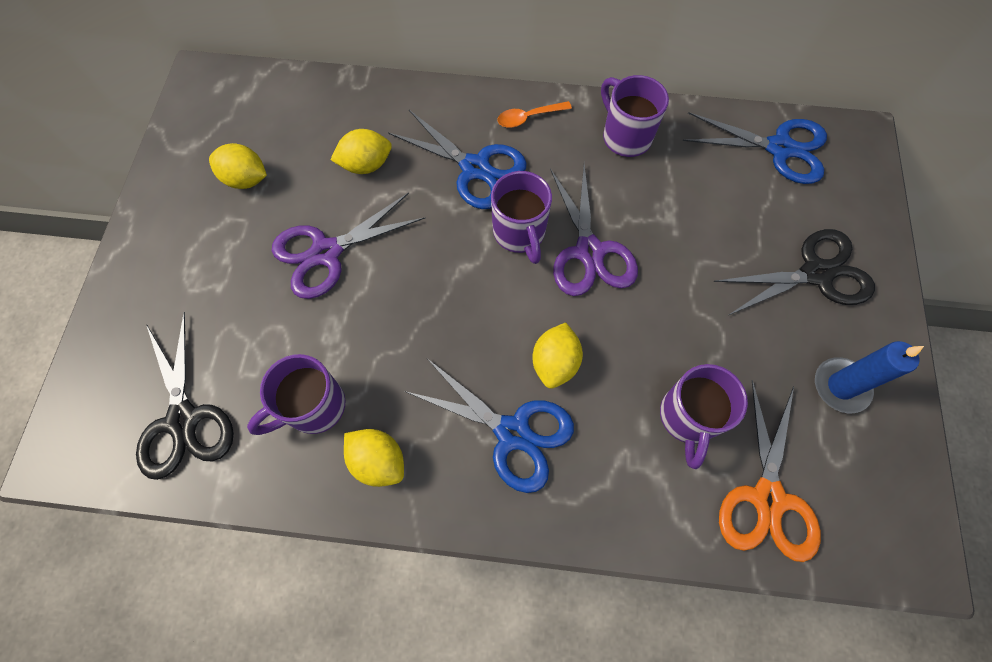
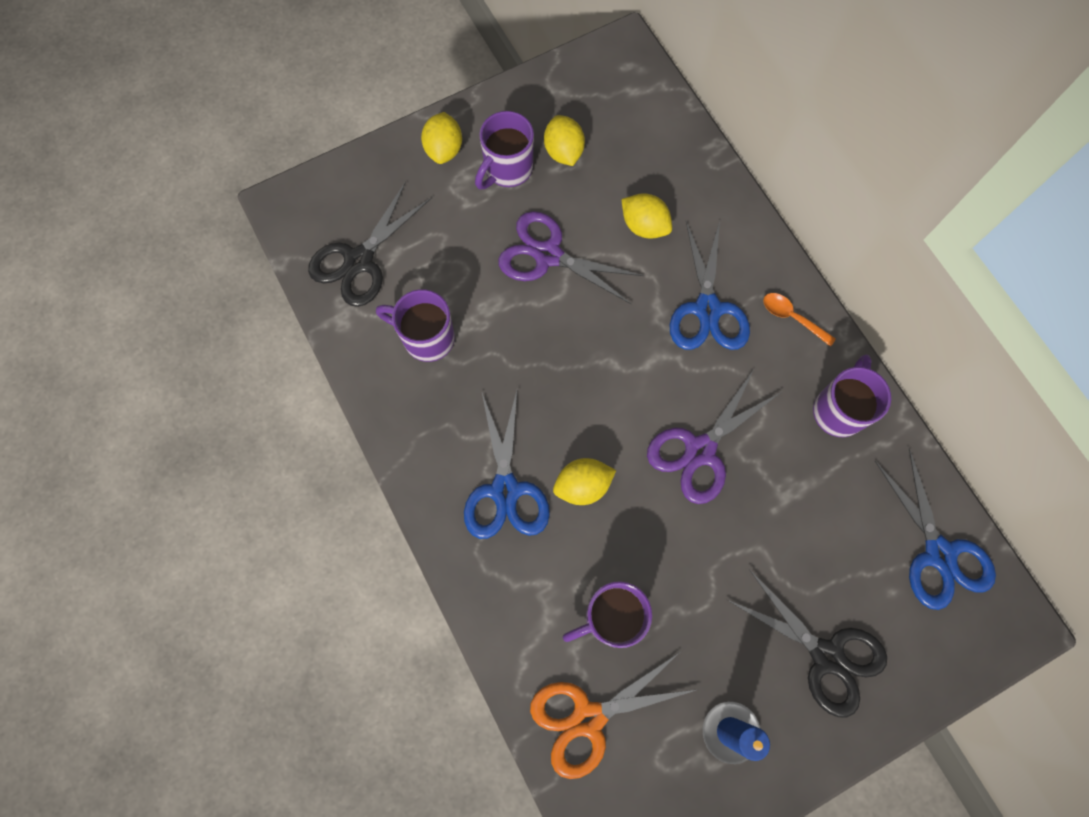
camera: 55 degrees right, 5 degrees up
yellow lemon [344,429,404,487] -> yellow lemon moved to [421,112,462,164]
purple mug [491,171,552,264] -> purple mug moved to [475,111,534,190]

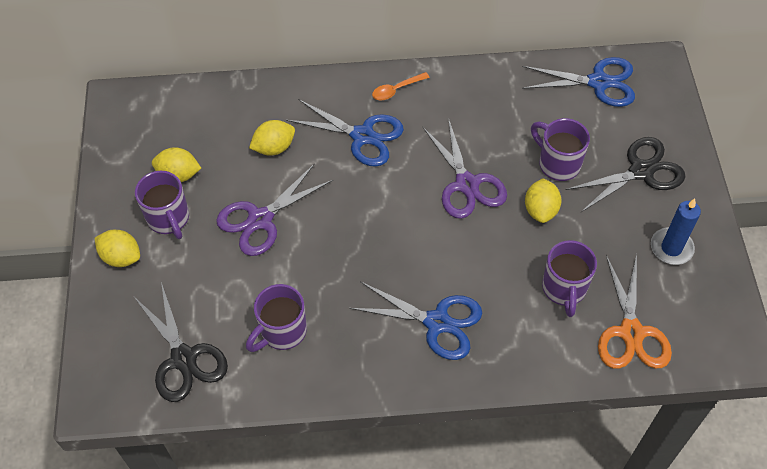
camera: 65 degrees left, 15 degrees down
yellow lemon [553,458,616,505] -> yellow lemon moved to [525,178,562,223]
purple mug [813,354,891,437] -> purple mug moved to [531,118,590,181]

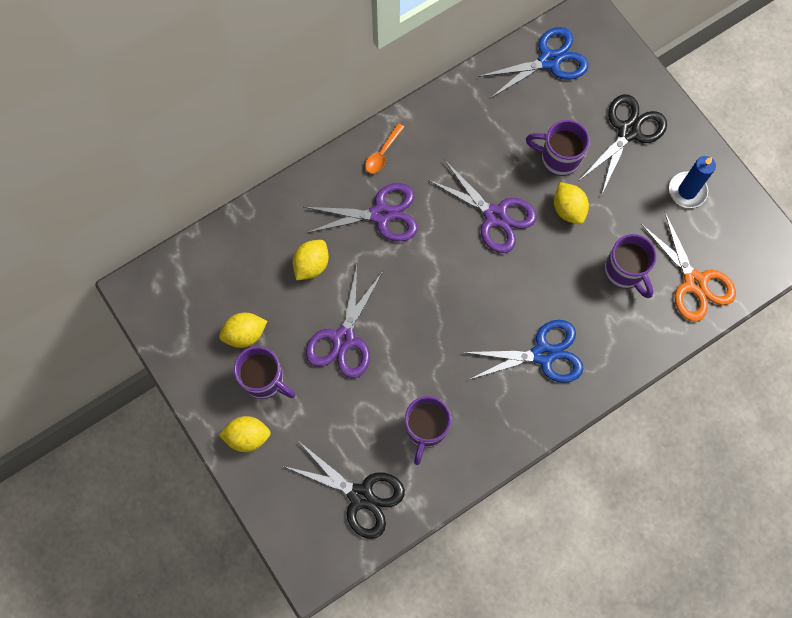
camera: 30 degrees left, 15 degrees up
blue scissors [286,99,404,167] -> purple scissors [304,183,418,242]

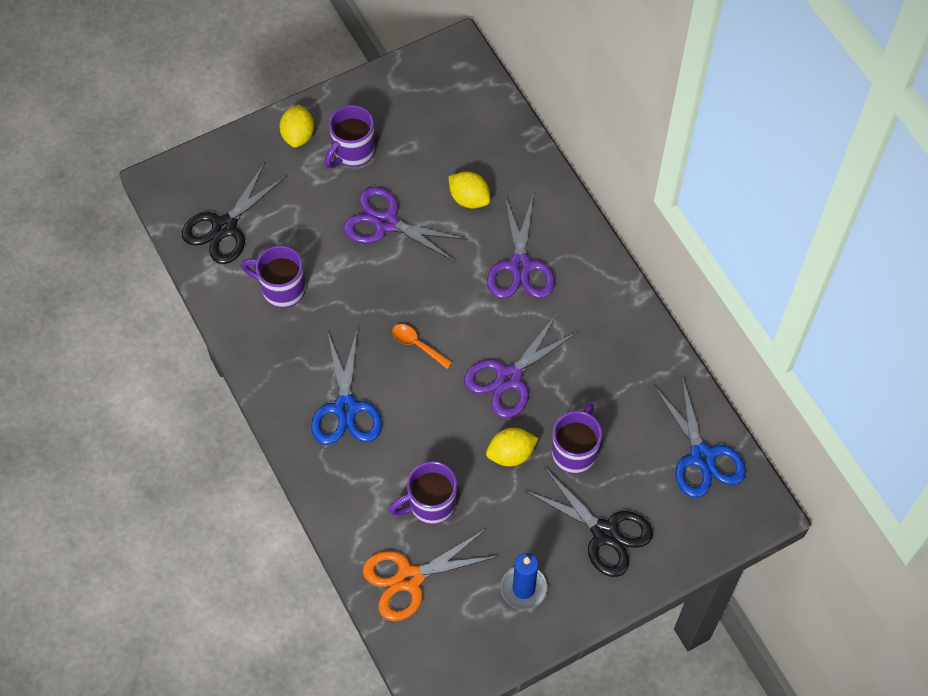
camera: 95 degrees right, 10 degrees down
yellow lemon [219,313,267,348] -> none
orange spoon [365,123,404,174] -> orange spoon moved to [392,324,453,369]

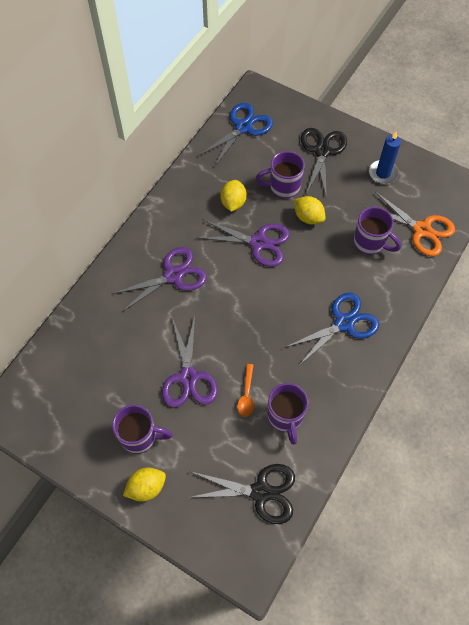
camera: 120 degrees left, 0 degrees up
orange spoon [392,324,453,369] -> orange spoon moved to [237,364,254,417]
yellow lemon [448,171,490,209] -> yellow lemon moved to [220,180,247,212]

